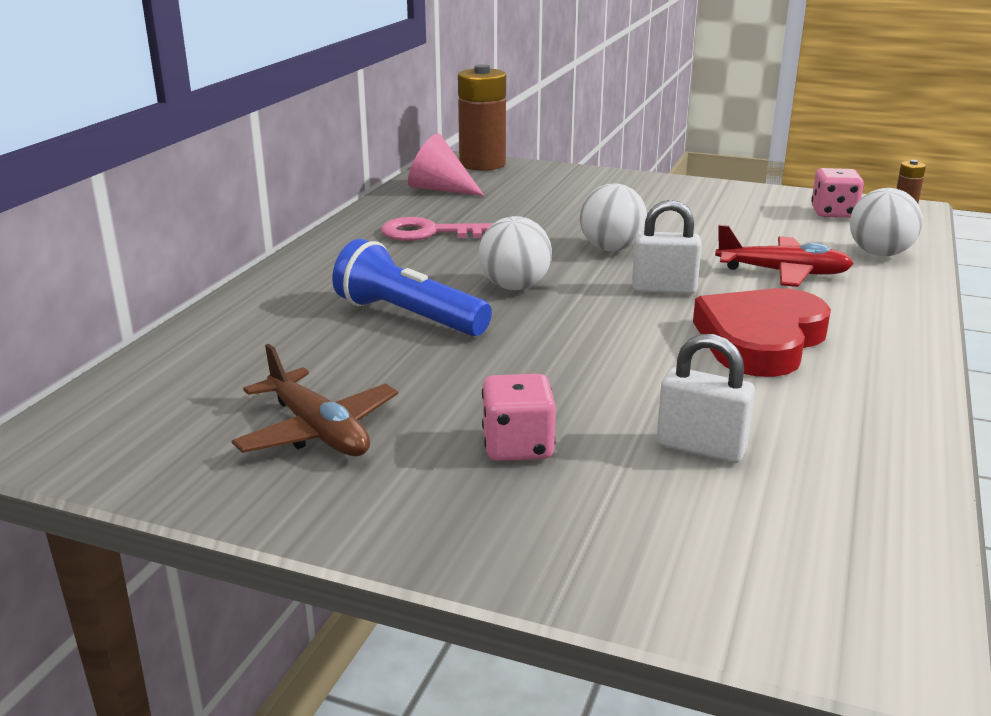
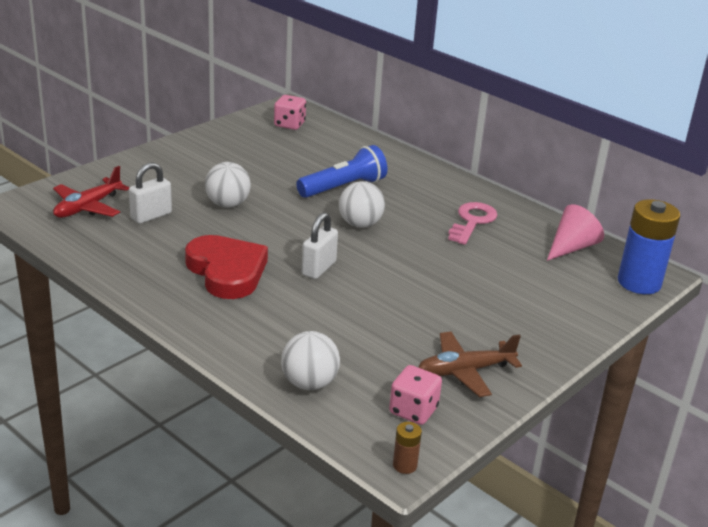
camera: 110 degrees right, 5 degrees up
brown plane [231,344,398,456] -> brown plane moved to [418,332,522,397]
brown battery [458,64,506,171] -> blue battery [618,199,680,294]
pink dice [482,374,556,461] -> pink dice moved to [274,95,306,130]
white ball [580,183,647,251] -> white ball moved to [205,162,251,208]
red plane [715,225,854,287] -> red plane moved to [53,166,130,218]

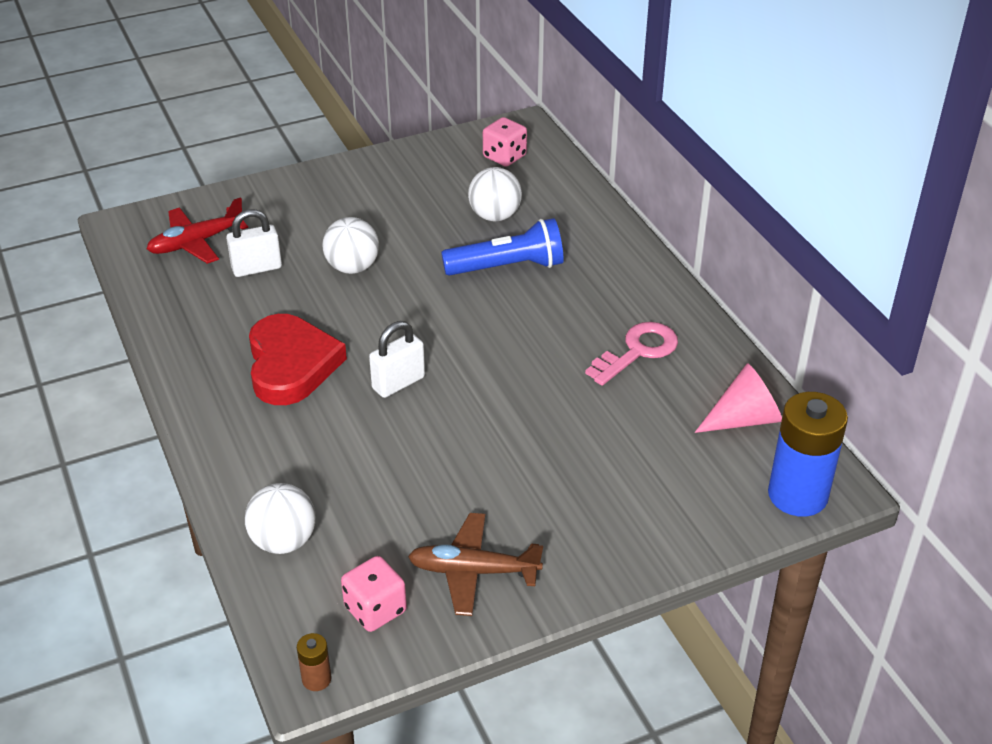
camera: 25 degrees right, 10 degrees up
white ball [339,181,385,228] -> white ball moved to [468,167,522,221]

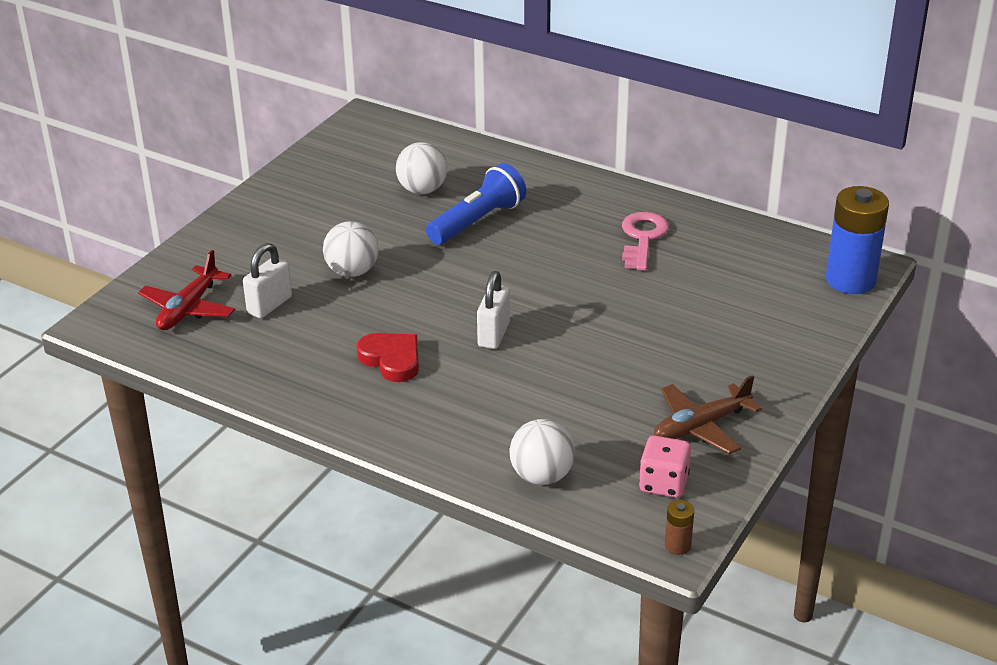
camera: 35 degrees left, 5 degrees down
red heart [249,314,347,405] -> red heart [356,333,419,382], size x0.65
pink dice [483,117,527,167] -> none
pink cone [694,363,782,433] -> none

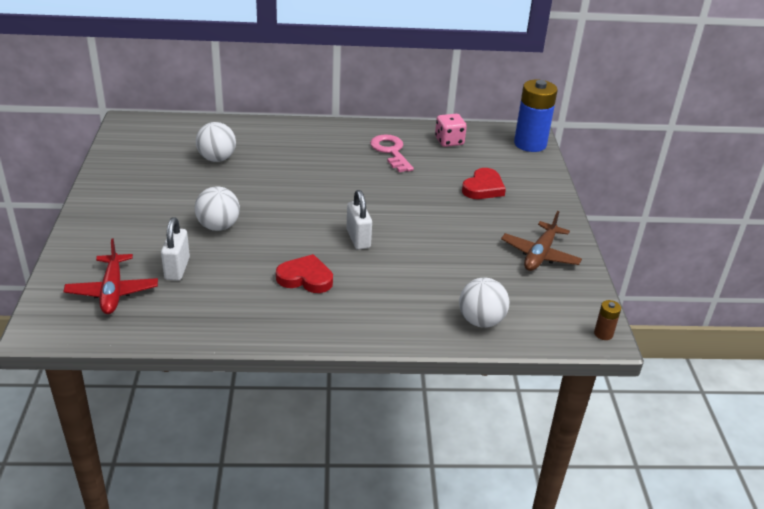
camera: 35 degrees left, 0 degrees up
blue flashlight [426,163,526,245] -> none
pink dice [639,435,691,498] -> pink dice moved to [435,114,467,147]
none -> red heart [462,168,506,199]

